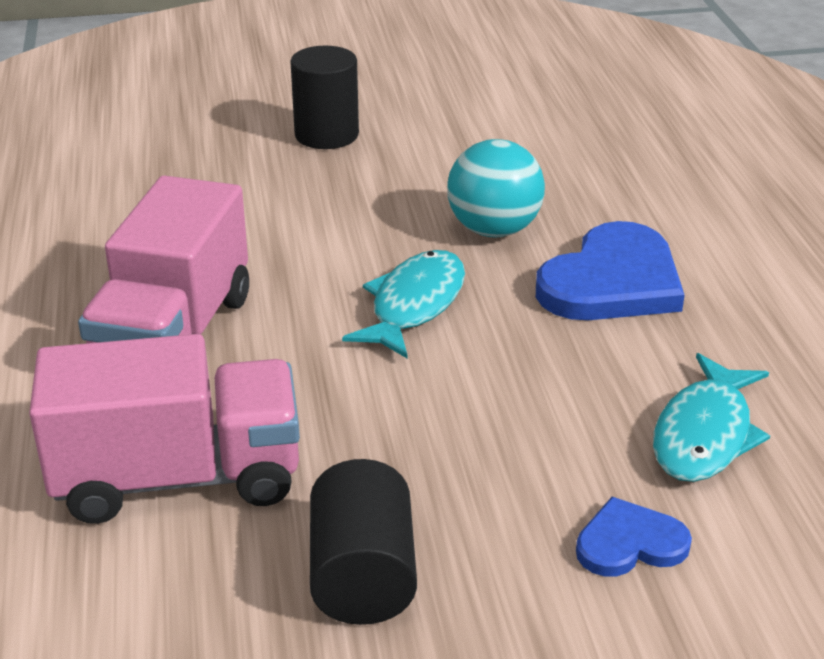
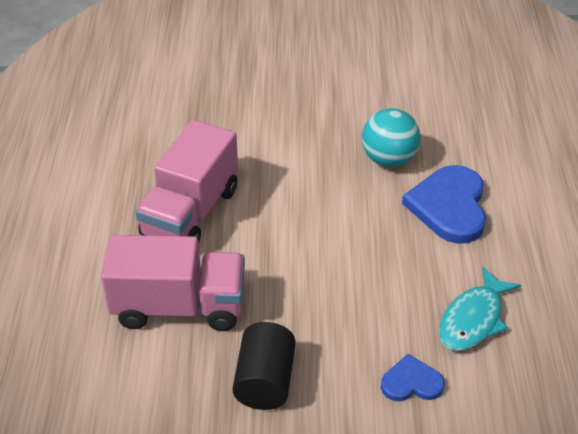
camera: 10 degrees right, 10 degrees up
black cylinder [290,46,359,149] -> none
turquoise fish [342,250,465,359] -> none
blue heart [536,221,684,320] -> blue heart turned 135 degrees clockwise [402,165,486,244]

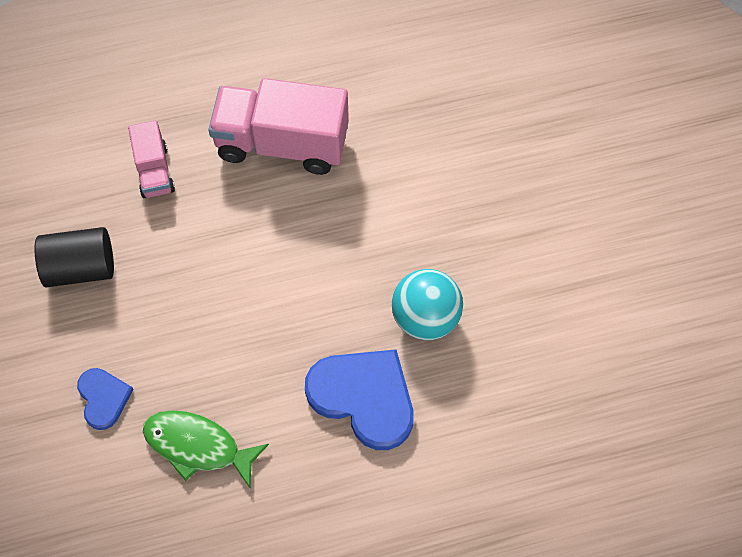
camera: 75 degrees right, 20 degrees up
pink truck [101,235,245,331] -> pink truck [128,120,175,198], size x0.52
blue heart [402,165,486,244] -> blue heart turned 45 degrees clockwise [305,349,414,450]
turquoise fish [439,267,521,351] -> green fish [143,410,269,488]

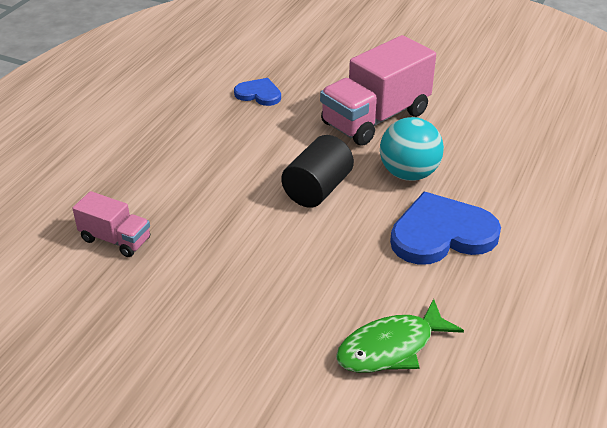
camera: 50 degrees left, 25 degrees down
black cylinder [34,227,114,287] -> black cylinder moved to [281,135,354,208]
blue heart [77,368,134,430] -> blue heart moved to [234,78,281,106]
pink truck [208,78,349,175] -> pink truck moved to [320,35,436,146]

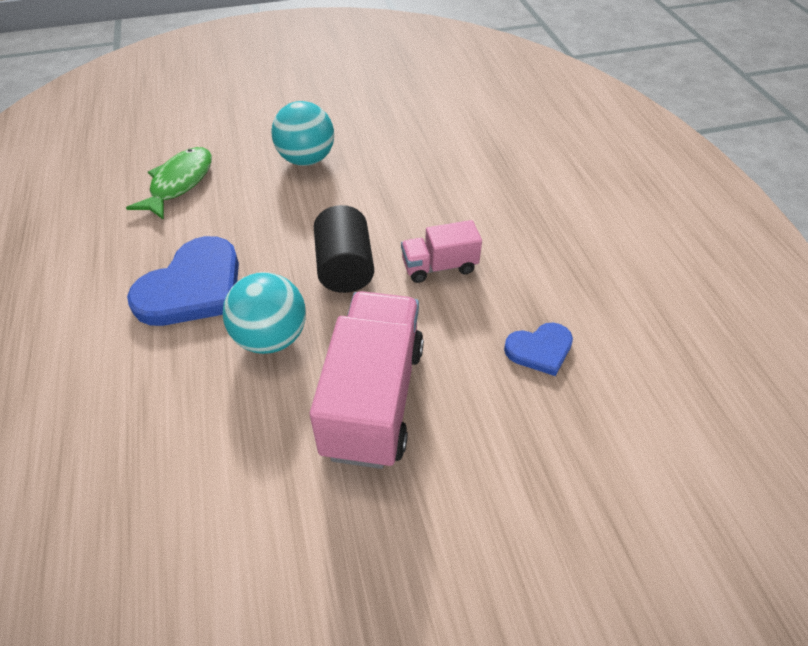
camera: 140 degrees right, 10 degrees up
pink truck [72,191,150,257] -> pink truck moved to [401,220,482,283]
none -> turquoise ball [271,101,334,166]

